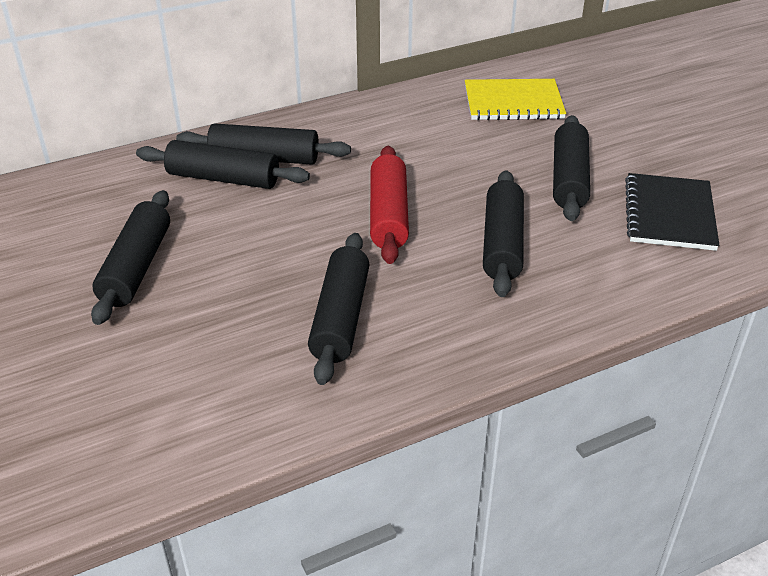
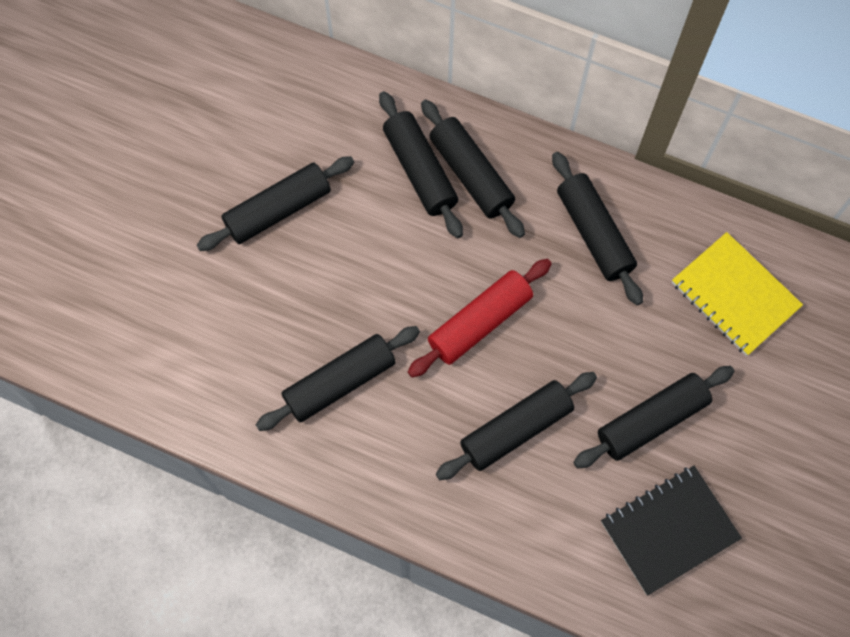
camera: 50 degrees right, 30 degrees up
none -> black rolling pin [552,152,643,305]

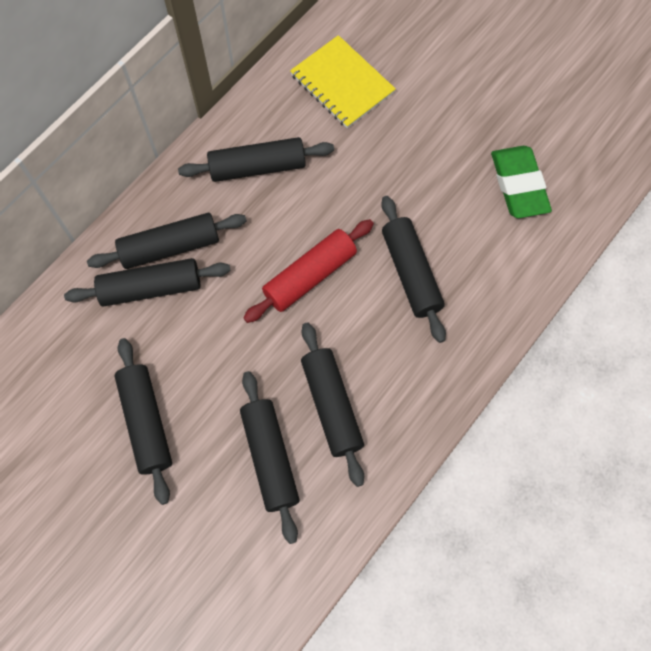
camera: 75 degrees left, 0 degrees up
red rolling pin [408,259,552,378] -> red rolling pin turned 75 degrees clockwise [243,219,374,323]
black rolling pin [573,366,735,468] -> black rolling pin moved to [240,371,300,544]
black notebook [601,466,742,595] -> green eraser [491,146,552,218]
yellow notebook [672,232,803,356] -> yellow notebook turned 75 degrees clockwise [290,35,396,128]

